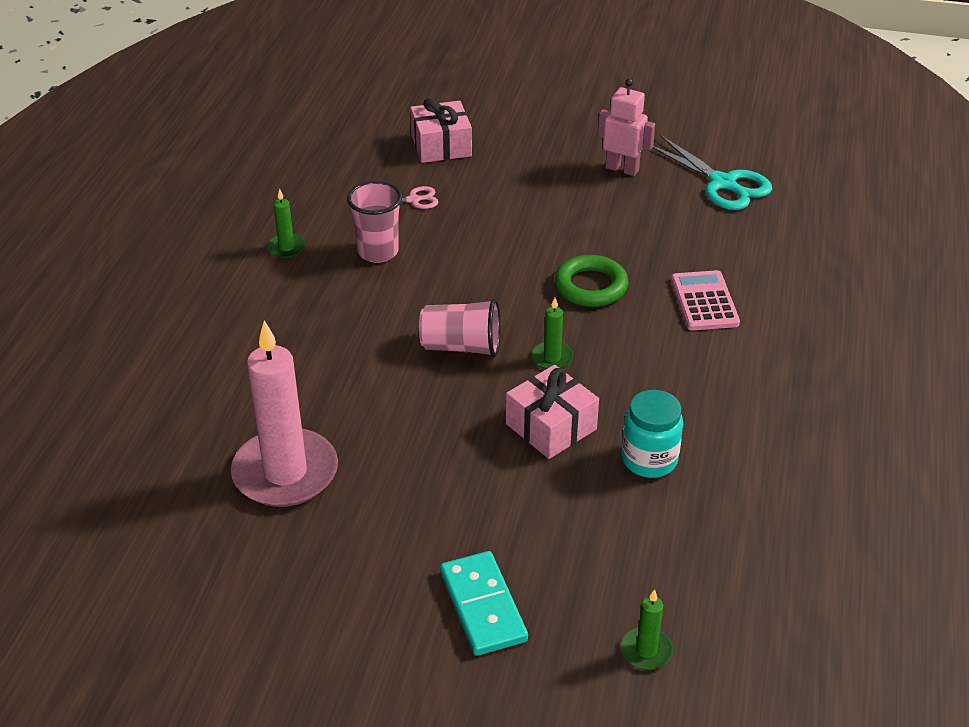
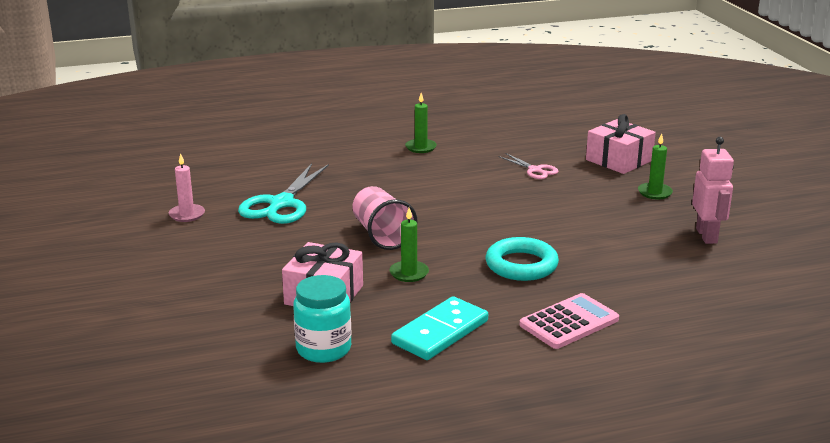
camera: 60 degrees right, 15 degrees down
pink candle [231,320,338,507] -> pink candle [169,153,205,222], size x0.43
pink cup [347,181,402,263] -> none
turquoise domino [440,551,528,656] -> turquoise domino moved to [391,296,488,360]
green ring [554,255,629,307] -> turquoise ring [486,237,559,281]
green candle [621,589,673,669] -> green candle moved to [638,133,673,199]
turquoise scissors [653,135,772,210] -> turquoise scissors moved to [238,164,329,224]

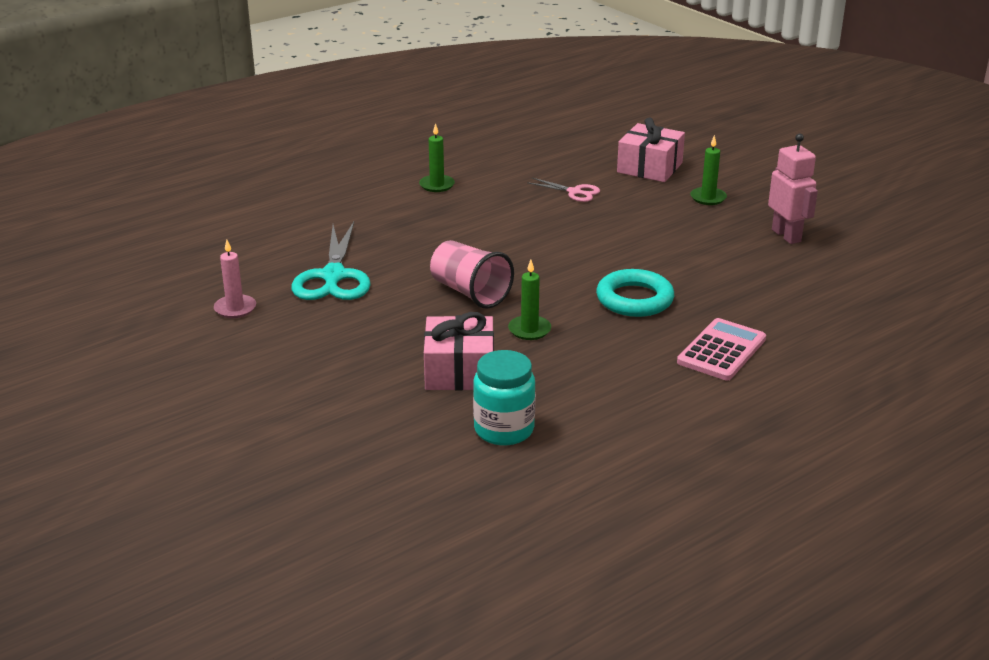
camera: 20 degrees left, 5 degrees up
turquoise domino [391,296,488,360] -> none

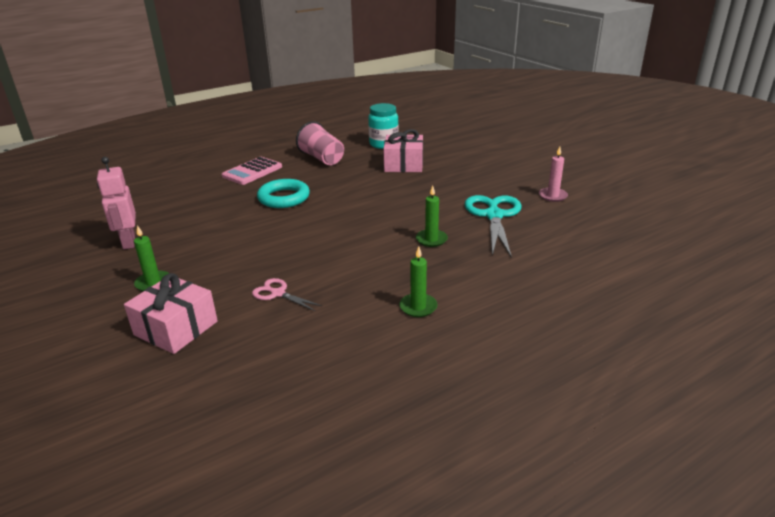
camera: 175 degrees left, 0 degrees up
pink cup [430,240,514,309] -> pink cup moved to [296,121,344,165]
green candle [508,260,551,340] -> green candle moved to [416,185,448,247]

